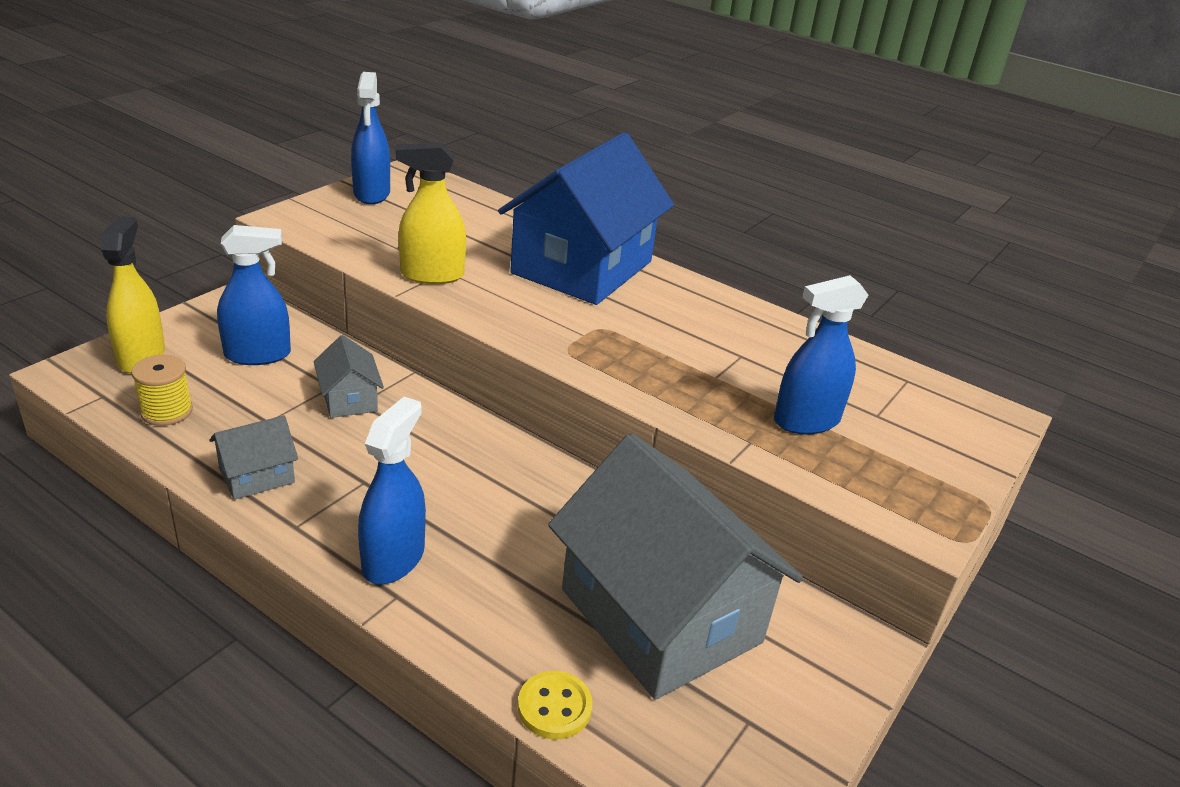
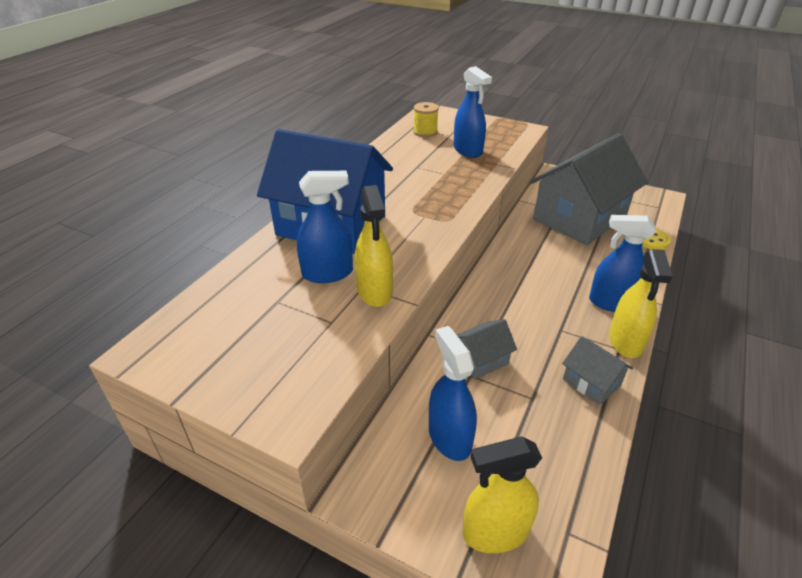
camera: 95 degrees left, 5 degrees up
yellow spool [131,355,193,426] -> yellow spool moved to [413,102,439,137]
blue spray bottle [351,72,390,204] -> blue spray bottle moved to [297,171,353,283]
none -> yellow spray bottle [609,249,673,358]

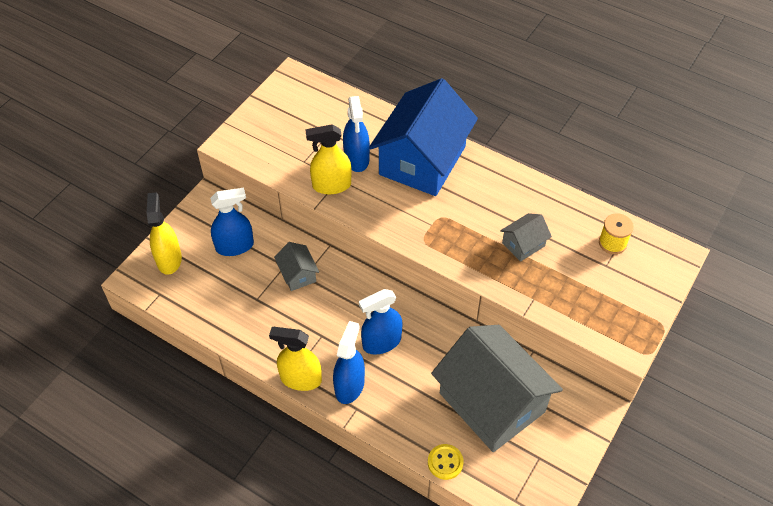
camera: 95 degrees right, 15 degrees up
blue spray bottle [454,66,492,158] -> blue spray bottle moved to [359,289,402,355]
grey house [562,336,633,405] -> grey house moved to [500,213,552,262]

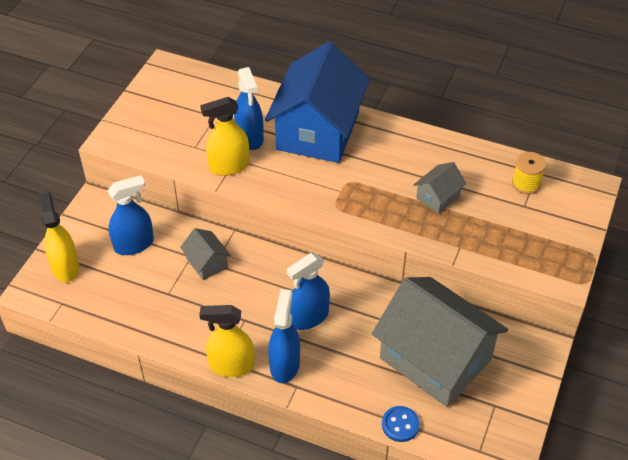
camera: 10 degrees left, 5 degrees down
yellow button [428,444,464,480] -> blue button [382,406,420,442]

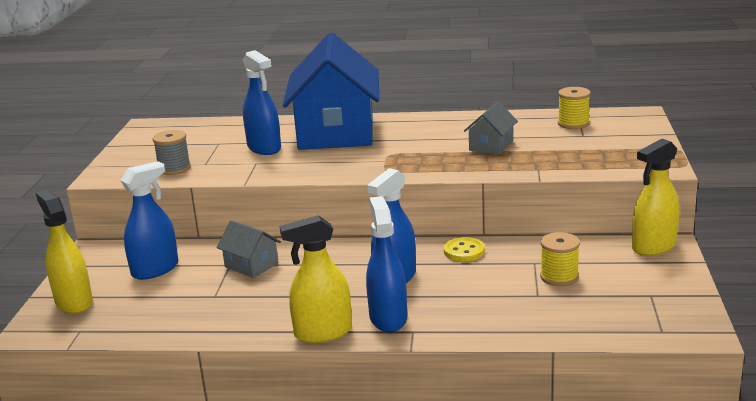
camera: 15 degrees left, 25 degrees down
yellow spray bottle [200,97,250,176] -> yellow spray bottle moved to [632,139,679,256]
grey house [372,277,508,407] -> yellow spool [540,232,580,286]
blue button [382,406,420,442] -> none
none -> grey spool [152,130,191,175]
none -> yellow button [444,237,485,262]

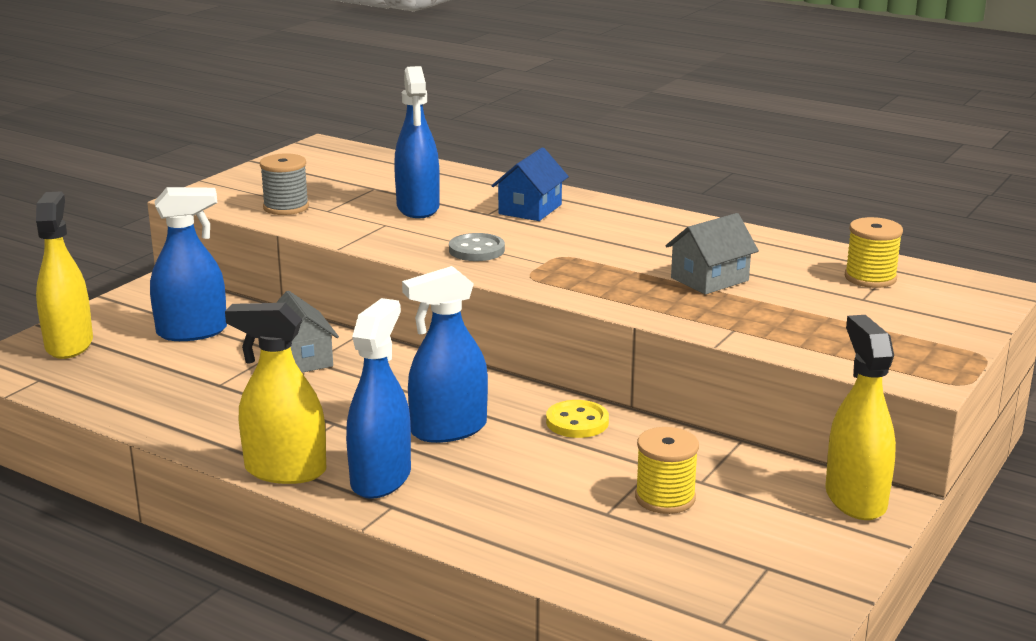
camera: 25 degrees right, 0 degrees up
blue house [283,32,379,150] -> blue house [492,147,569,221], size x0.42
yellow spray bottle [632,139,679,256] -> yellow spray bottle turned 90 degrees clockwise [825,315,896,520]
none -> grey button [449,233,505,261]

